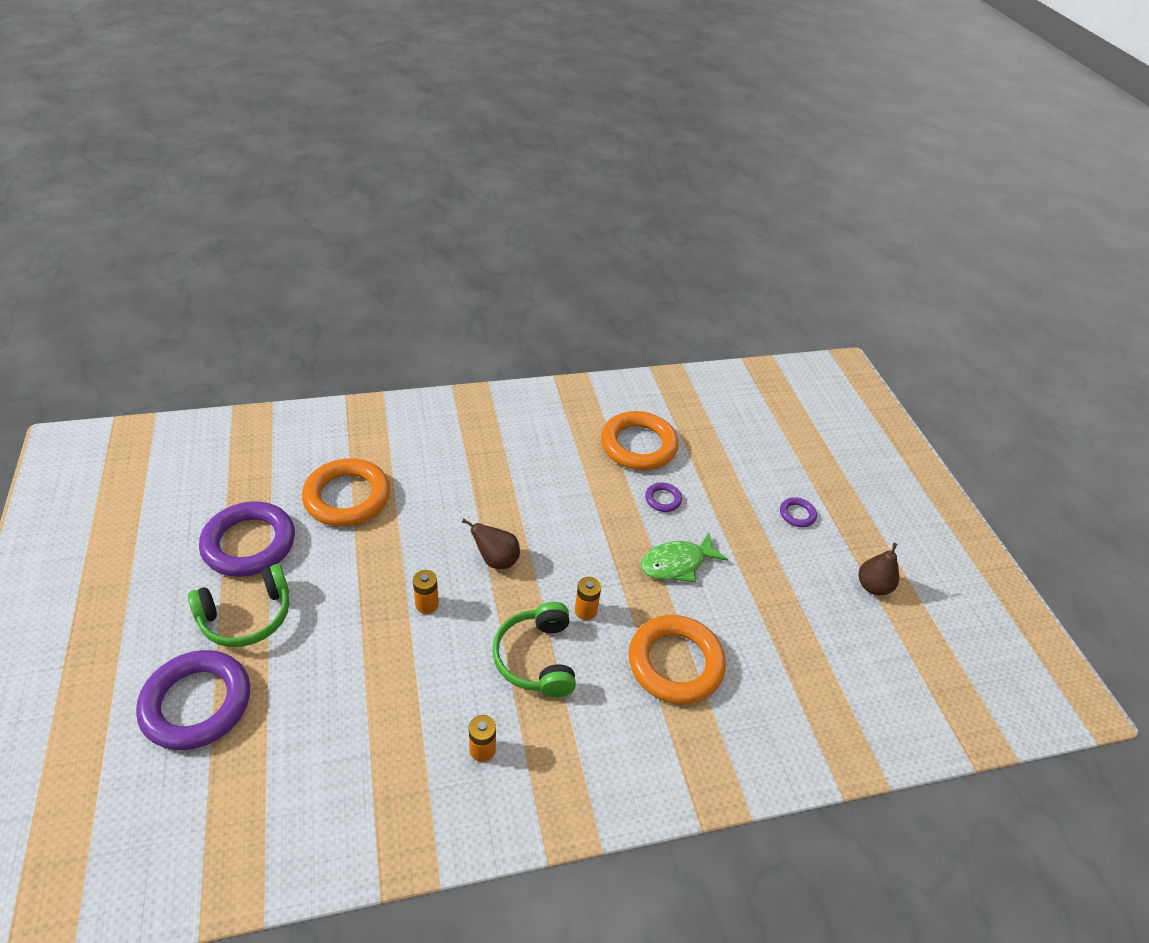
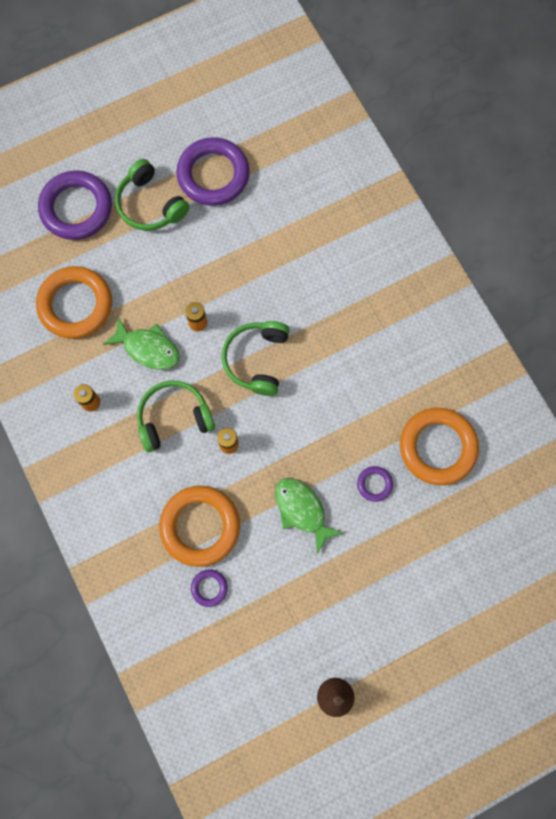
camera: 80 degrees right, 30 degrees up
orange ring [302,458,390,527] -> orange ring moved to [36,266,112,339]
brown pear [462,518,520,569] -> green headphones [222,321,290,396]
purple ring [780,497,817,527] -> purple ring moved to [191,569,228,607]
none -> green fish [103,317,180,370]

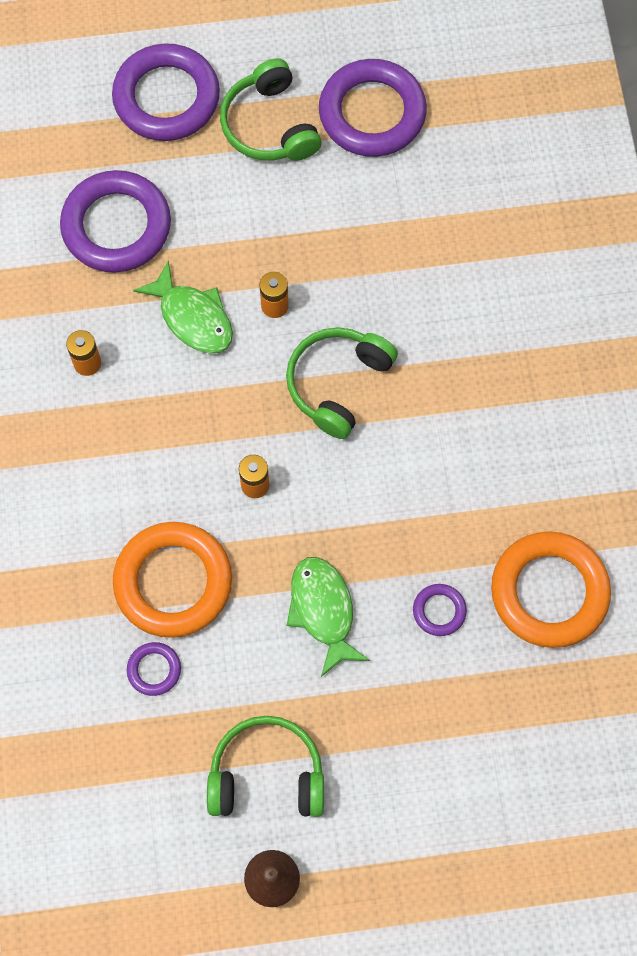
camera: 20 degrees right, 5 degrees down
orange ring [36,266,112,339] -> purple ring [60,170,171,273]
green headphones [137,380,215,452] -> green headphones moved to [207,716,324,817]

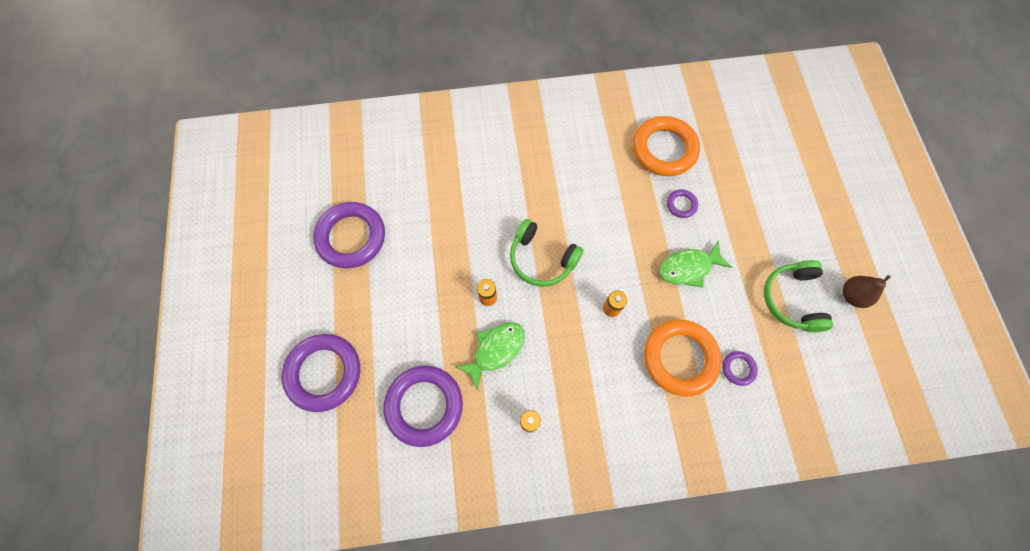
camera: 90 degrees left, 0 degrees up
green headphones [220,58,322,161] -> none

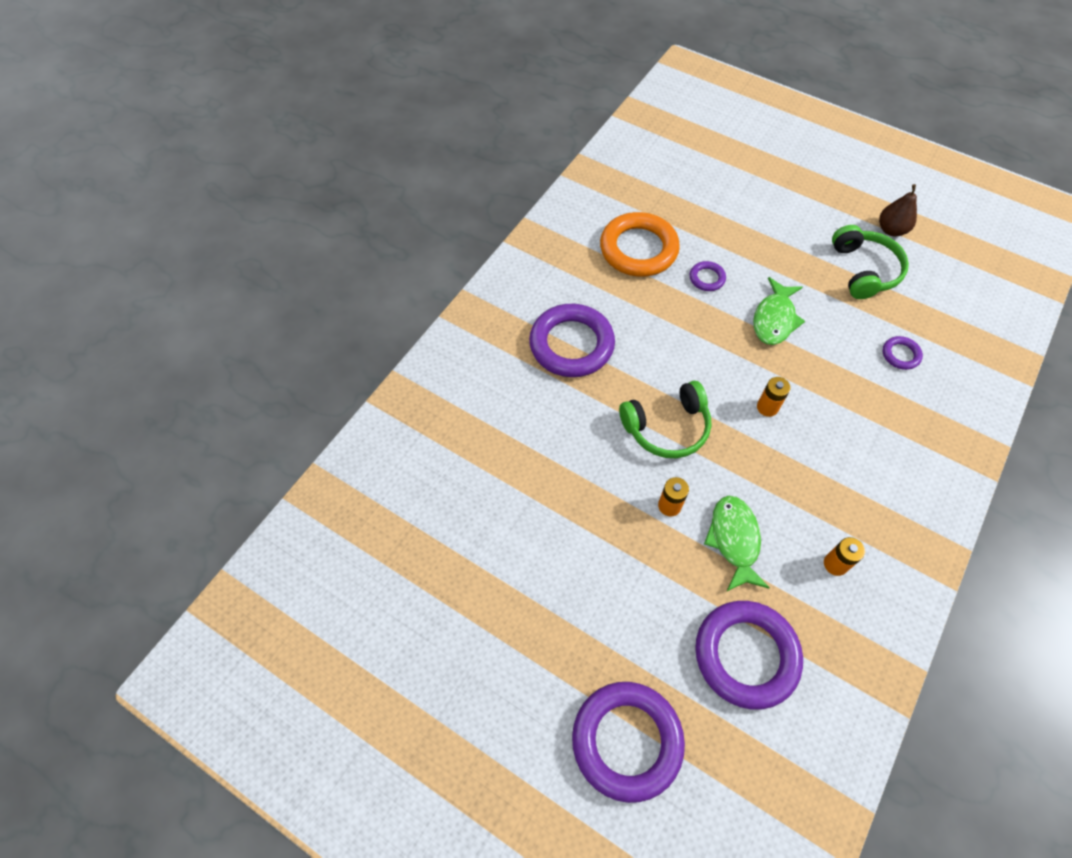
camera: 50 degrees left, 10 degrees down
purple ring [313,202,385,268] -> purple ring moved to [529,304,615,377]
orange ring [644,320,722,396] -> none
green headphones [764,260,833,332] -> green headphones turned 135 degrees counterclockwise [832,225,909,299]

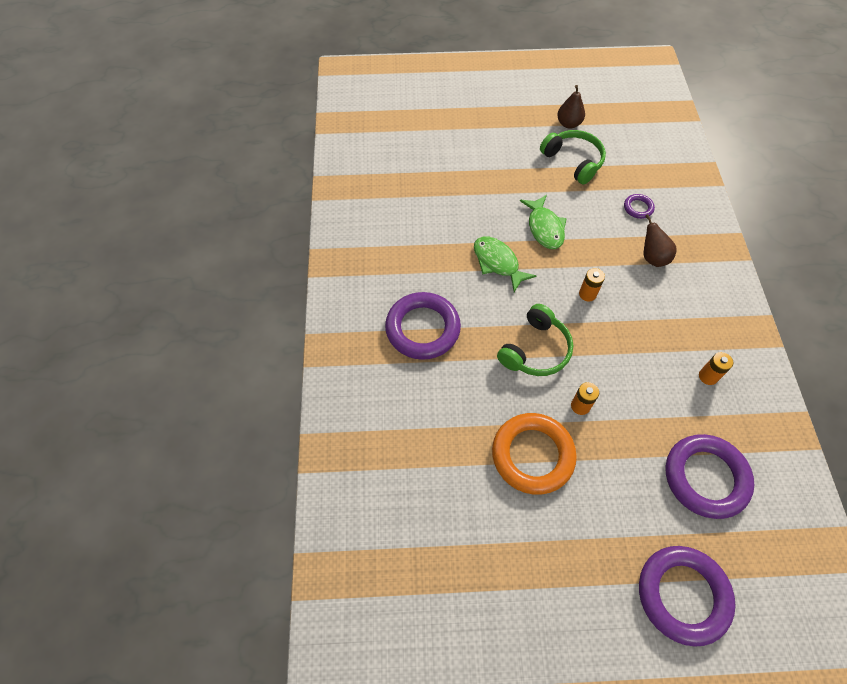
camera: 35 degrees left, 0 degrees up
orange ring [600,212,680,277] -> orange ring moved to [492,413,577,495]
purple ring [690,261,726,291] -> none
green fish [704,496,770,592] -> green fish moved to [474,236,536,292]
none -> brown pear [644,214,677,267]

